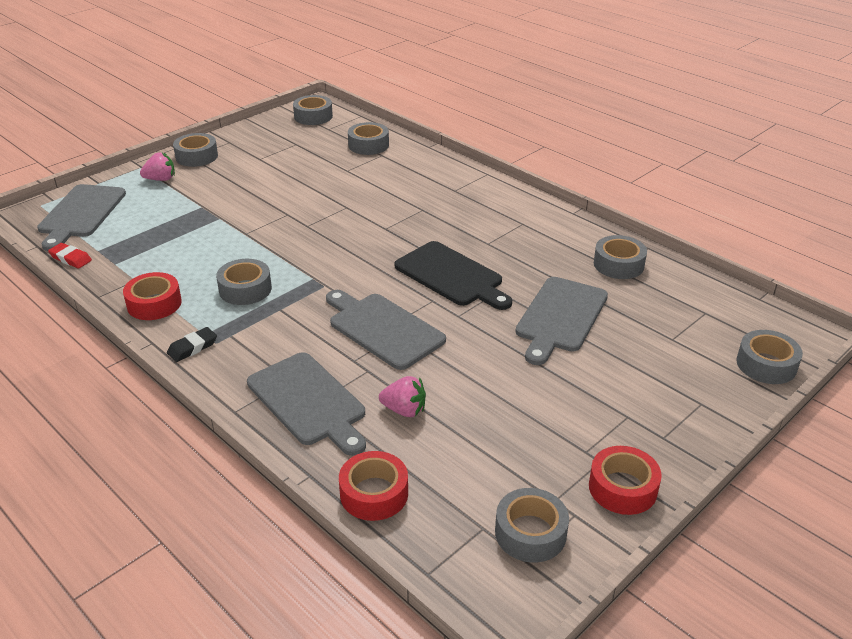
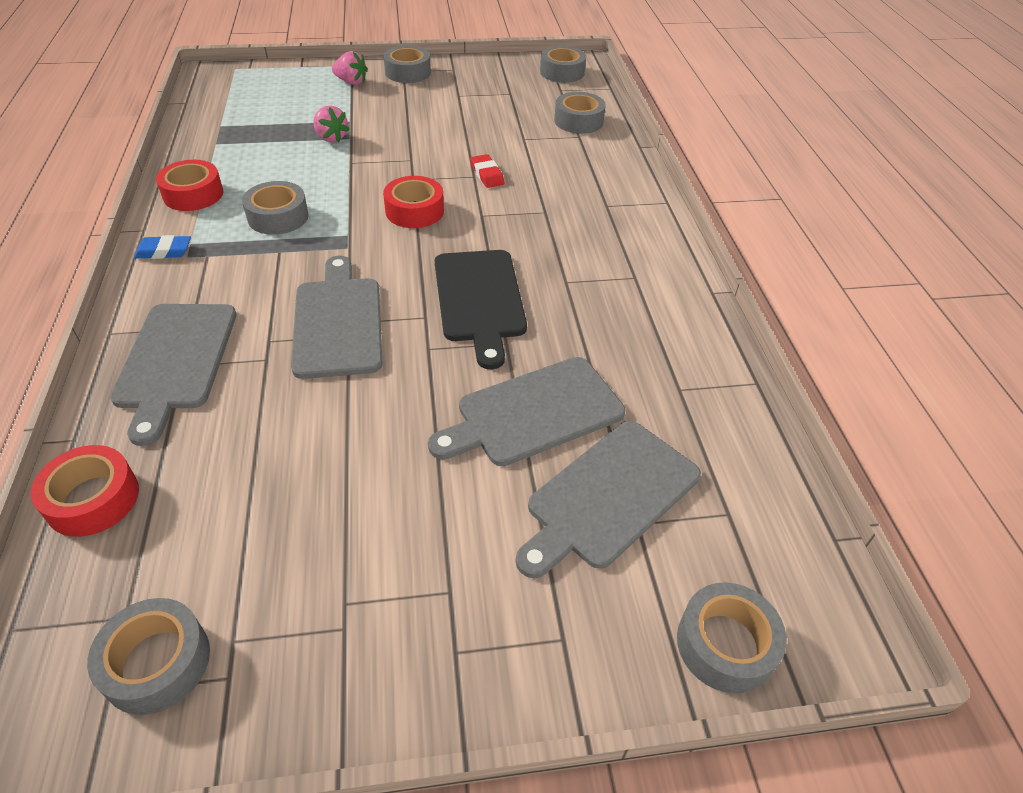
camera: 35 degrees right, 10 degrees up
grey cutting board [37,184,126,251] -> grey cutting board moved to [516,421,701,578]
red eraser [48,243,92,268] -> red eraser moved to [470,154,505,188]
black eraser [167,327,217,362] -> blue eraser [134,235,191,259]
pink strawberry [379,376,426,417] -> pink strawberry moved to [313,105,350,142]
red tape [589,446,662,515] -> red tape moved to [383,176,444,228]
grey tape [594,235,647,279] -> none

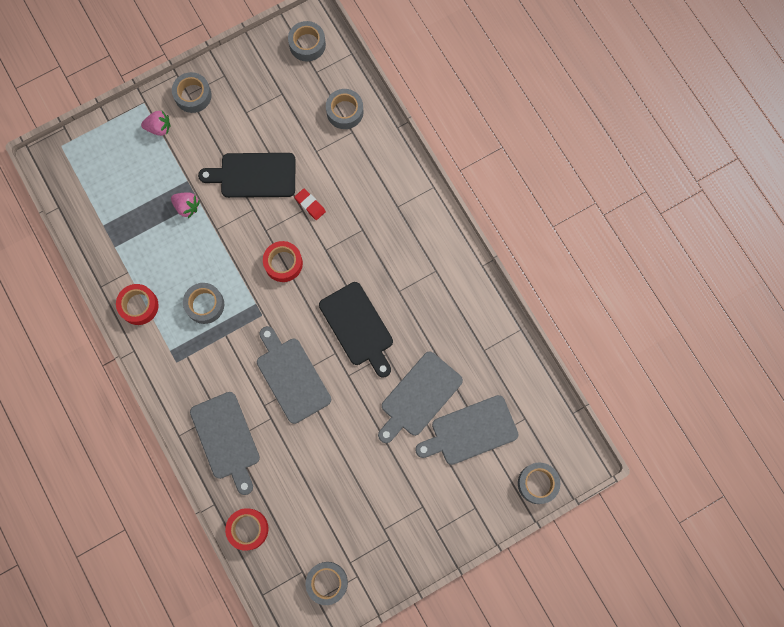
camera: 20 degrees left, 30 degrees up
blue eraser [134,235,191,259] -> none
grey cutting board [516,421,701,578] -> grey cutting board turned 45 degrees clockwise [415,395,519,465]
none -> black cutting board [198,153,296,198]

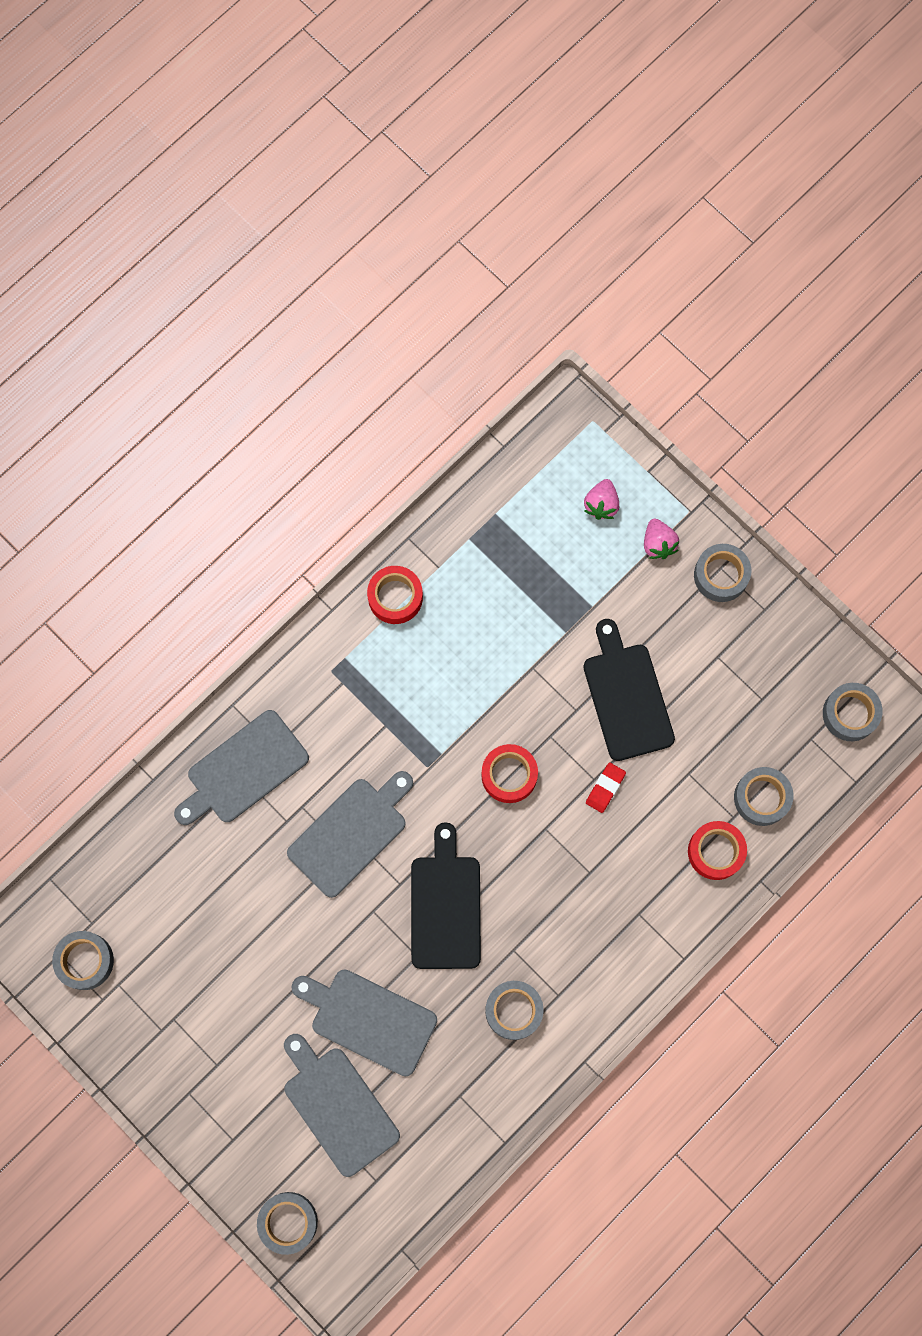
camera: 75 degrees right, 0 degrees up
pink strawberry [171,192,200,218] -> pink strawberry moved to [584,479,619,520]
grey tape [183,283,224,324] -> grey tape moved to [485,981,544,1040]
red tape [225,508,268,550] -> red tape moved to [688,821,747,880]
black cutting board [319,282,393,378] -> black cutting board turned 135 degrees clockwise [411,822,481,969]

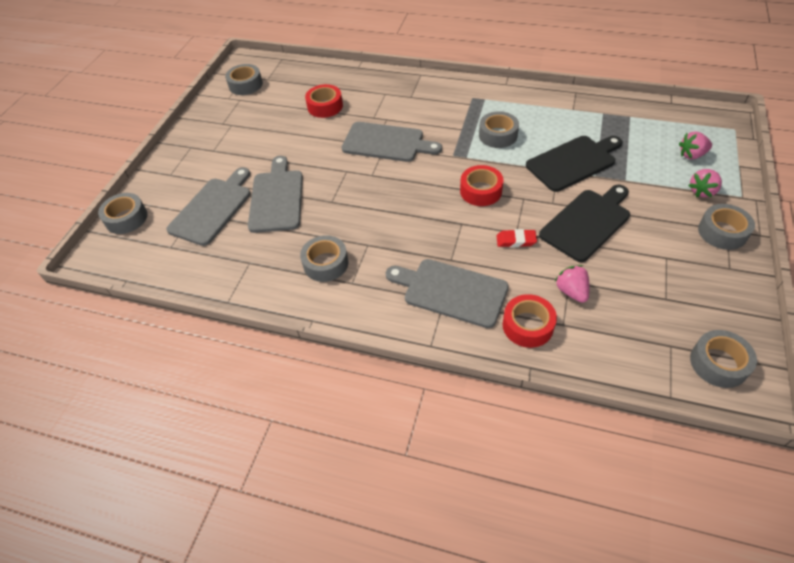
camera: 65 degrees right, 25 degrees down
grey cutting board [174,710,309,825] -> grey cutting board moved to [385,259,509,328]
red tape [367,566,423,624] -> red tape moved to [305,84,343,118]
black cutting board [411,822,481,969] -> black cutting board moved to [526,136,623,192]
grey tape [734,767,793,826] -> grey tape moved to [479,111,519,148]
none -> pink strawberry [555,265,589,303]

